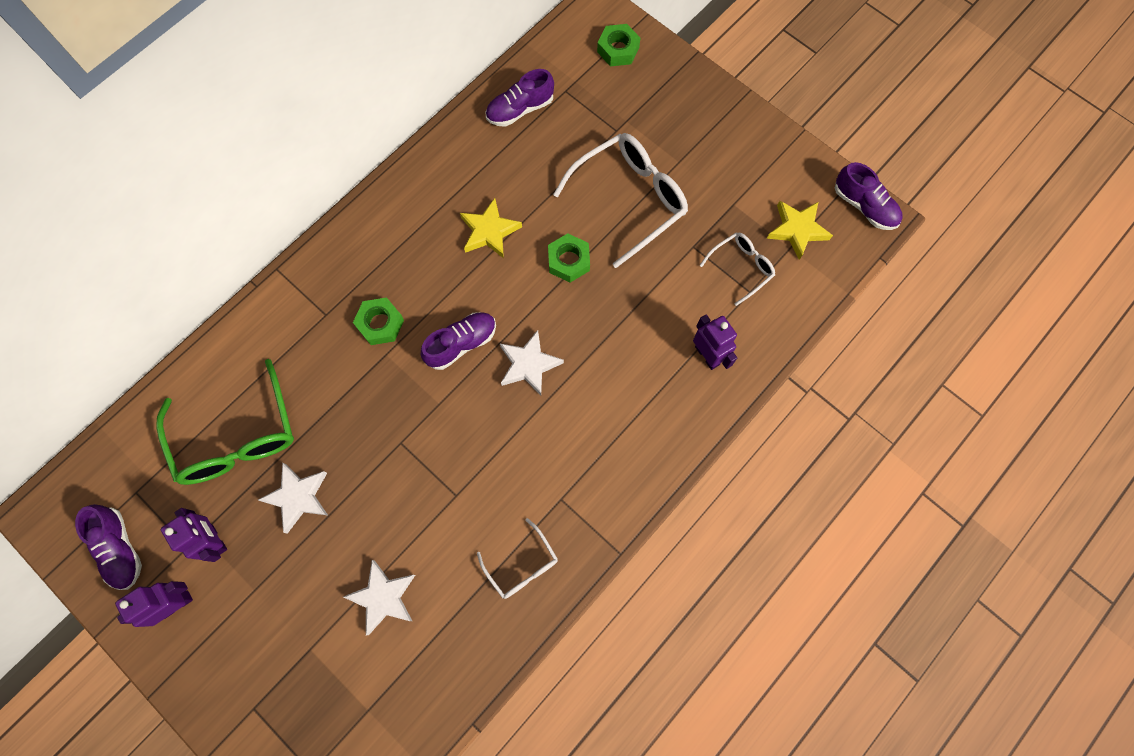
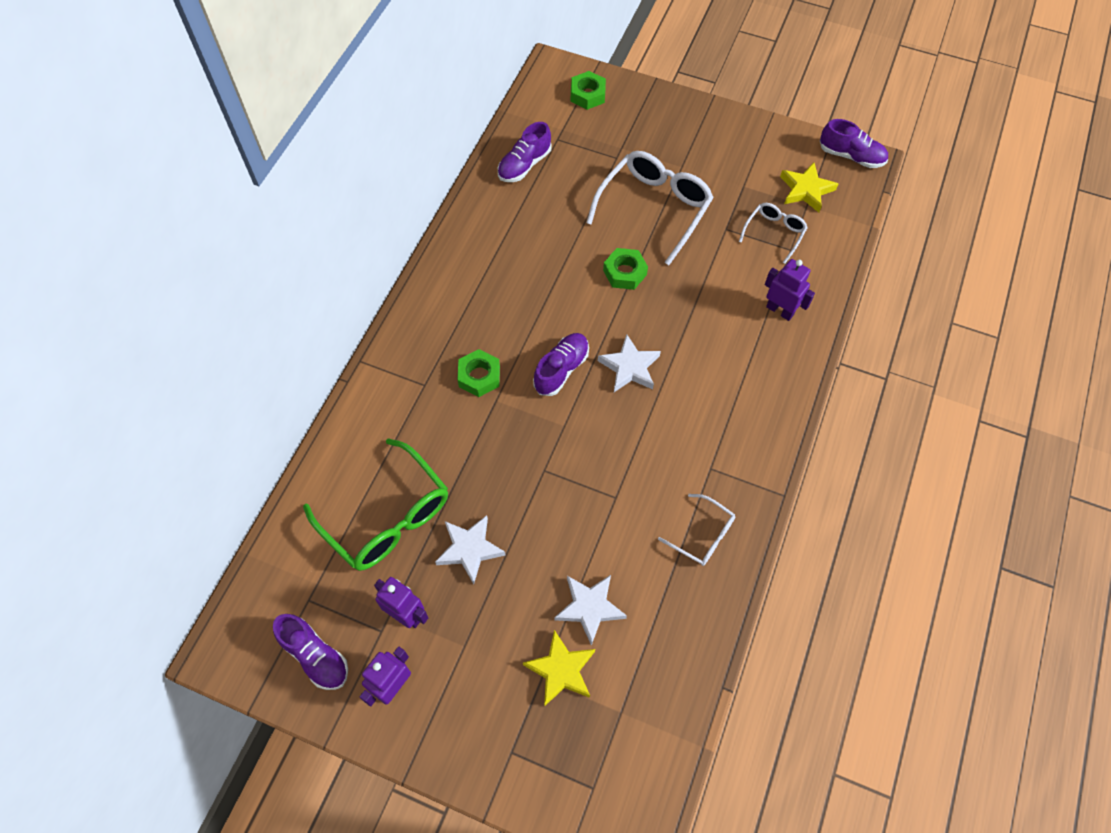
camera: 20 degrees left, 10 degrees down
yellow star [460,198,522,259] -> yellow star moved to [523,630,595,706]

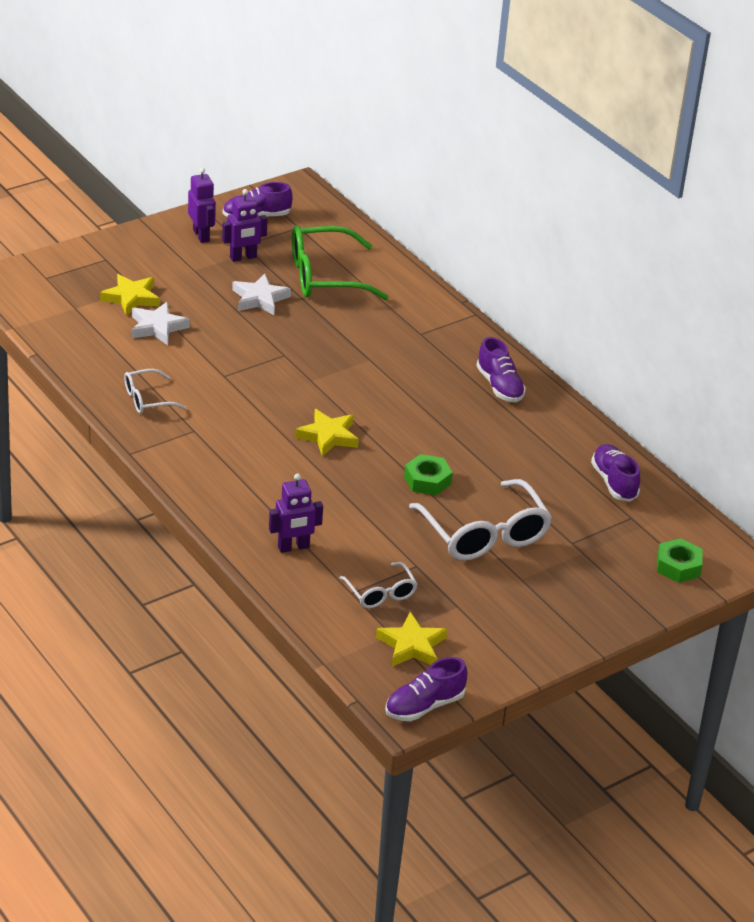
camera: 120 degrees right, 25 degrees down
green nut [457,349,500,397] -> none
purple shoe [533,333,589,396] -> purple shoe moved to [477,337,526,402]
white star [598,334,661,392] -> yellow star [295,409,359,457]

